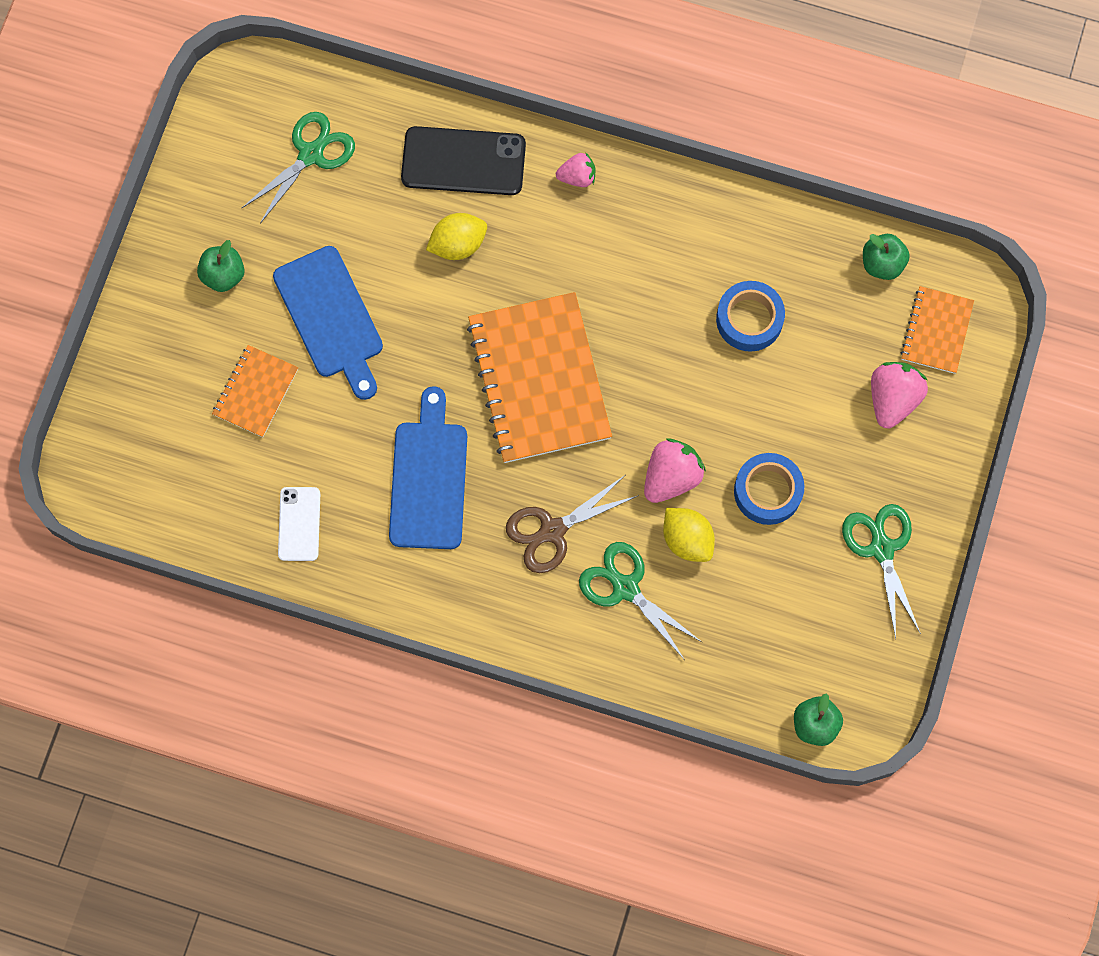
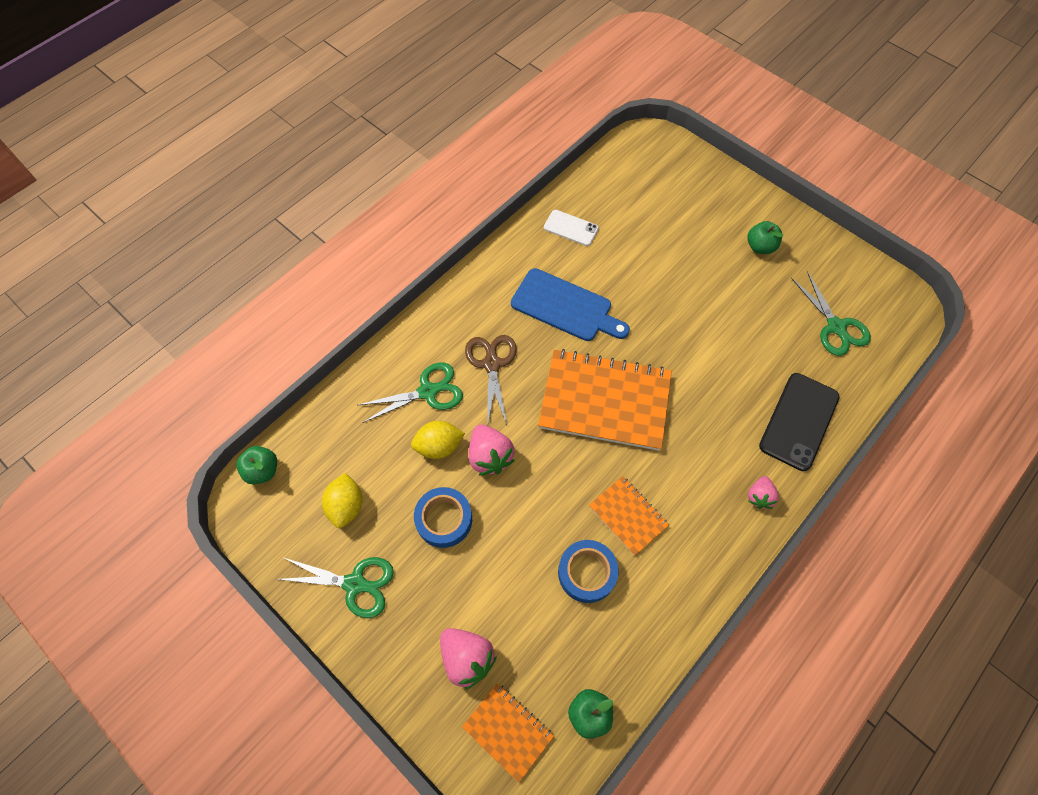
camera: 115 degrees right, 10 degrees down
orange notebook [212,345,298,437] -> orange notebook moved to [589,476,669,556]
blue cutting board [273,246,383,400] -> none
yellow lemon [426,213,487,260] -> yellow lemon moved to [322,473,362,528]

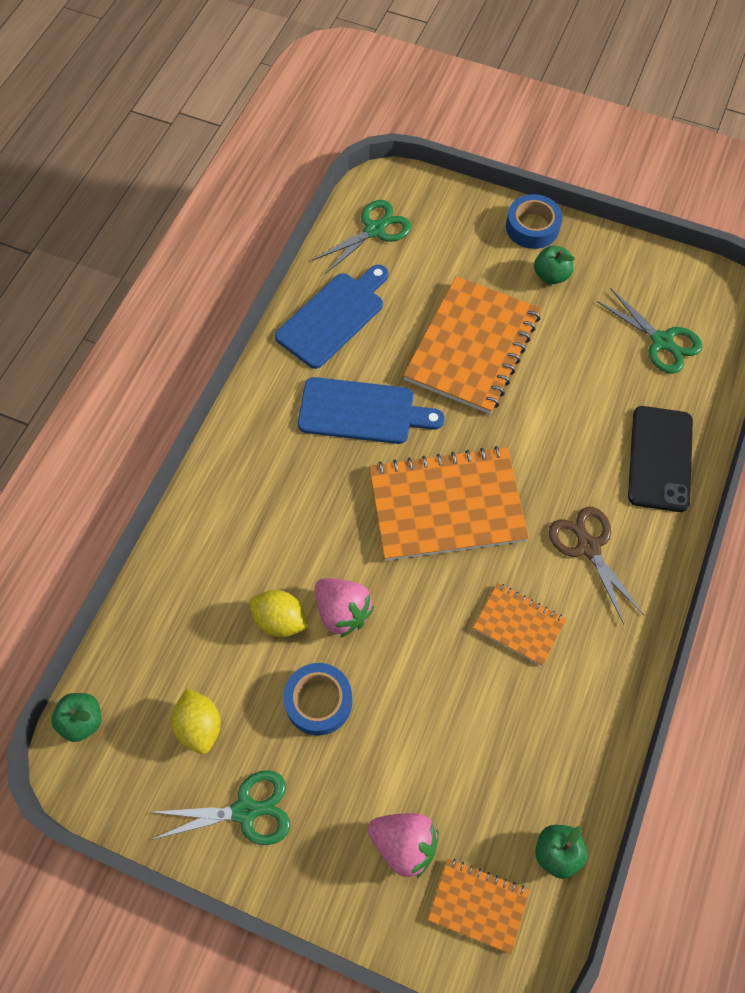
camera: 20 degrees left, 0 degrees up
green scissors [358,363,463,423] -> green scissors moved to [312,200,412,274]
yellow lemon [411,421,465,459] -> yellow lemon turned 60 degrees clockwise [249,590,309,637]
brown scissors [465,335,517,426] -> brown scissors moved to [549,507,644,625]
white phone [544,210,599,246] -> blue cutting board [275,265,389,369]
blue tape [558,540,619,603] -> blue tape moved to [506,194,563,249]
pink strawberry [748,476,779,509] -> none
none -> orange notebook [403,276,541,414]

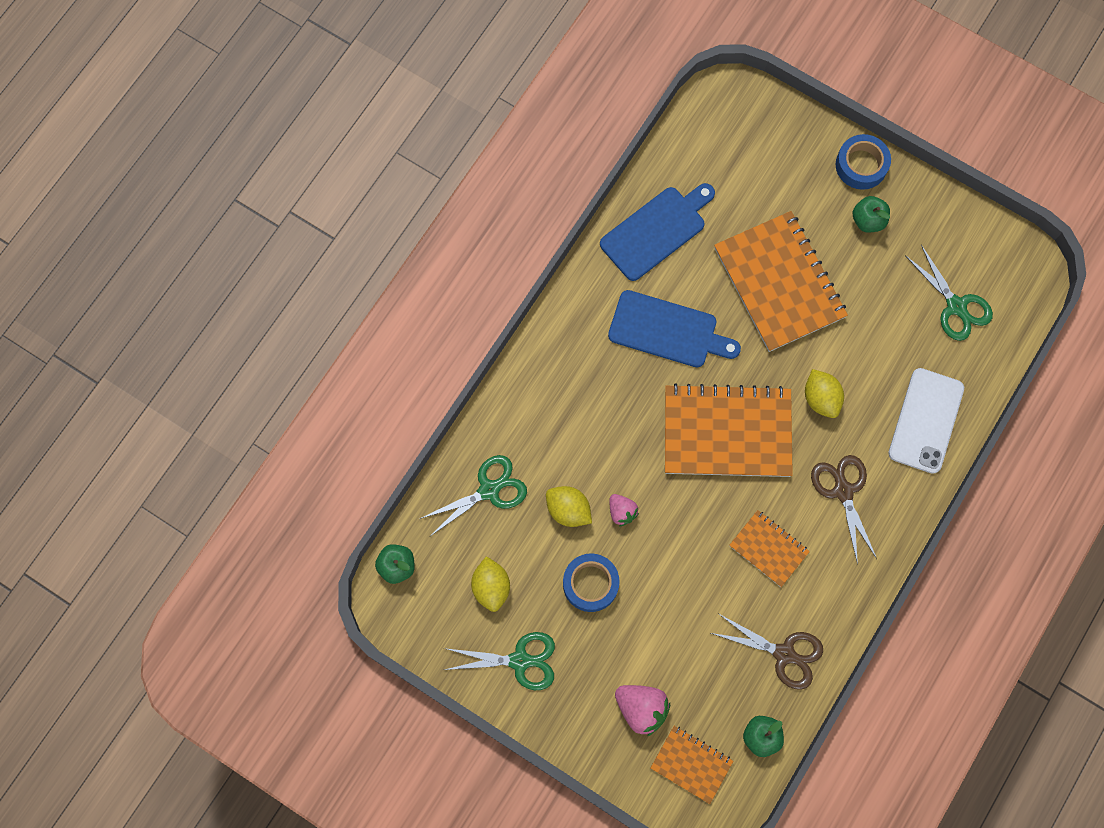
camera: 10 degrees right, 10 degrees up
green scissors [312,200,412,274] -> green scissors moved to [419,455,527,535]
pink strawberry [315,578,375,638] -> pink strawberry [609,494,639,527], size x0.62
orange notebook [403,276,541,414] -> orange notebook turned 60 degrees counterclockwise [714,211,848,352]
black phone [628,406,693,512] -> white phone [888,368,964,474]
none -> brown scissors [711,614,823,690]
none -> yellow lemon [805,369,844,418]

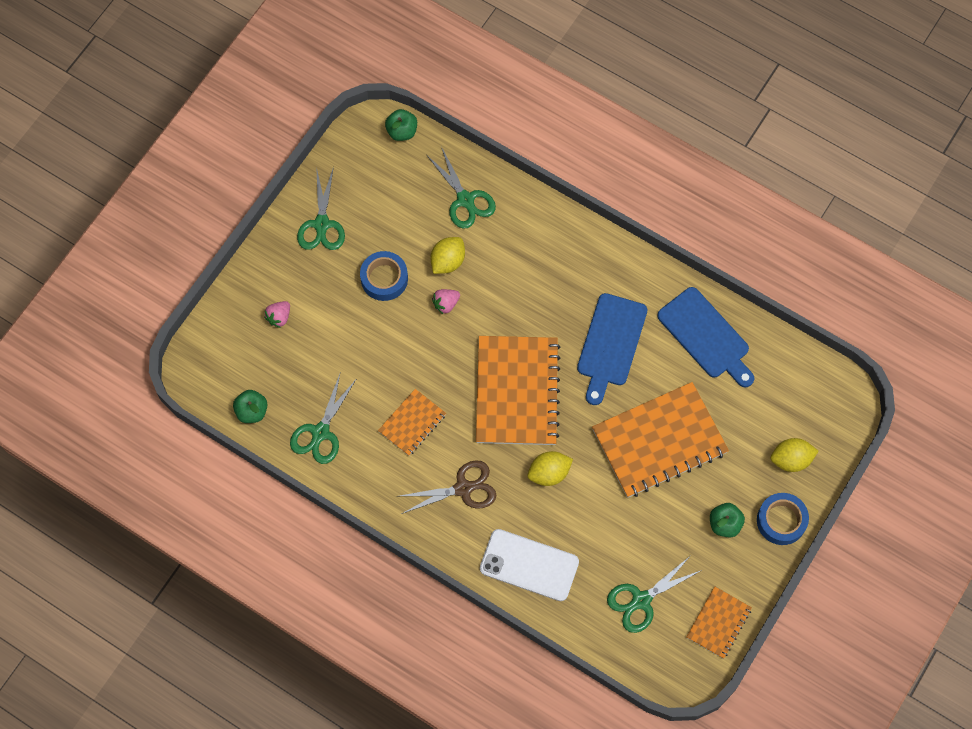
camera: 90 degrees right, 5 degrees down
yellow lemon [471,556,510,612] -> yellow lemon moved to [771,438,819,472]
pink strawberry [615,685,670,736] -> pink strawberry [264,301,290,328], size x0.62
orange notebook [651,726,733,804] -> orange notebook moved to [686,586,752,659]
brown scissors [711,614,823,690] -> green scissors [290,374,357,464]

